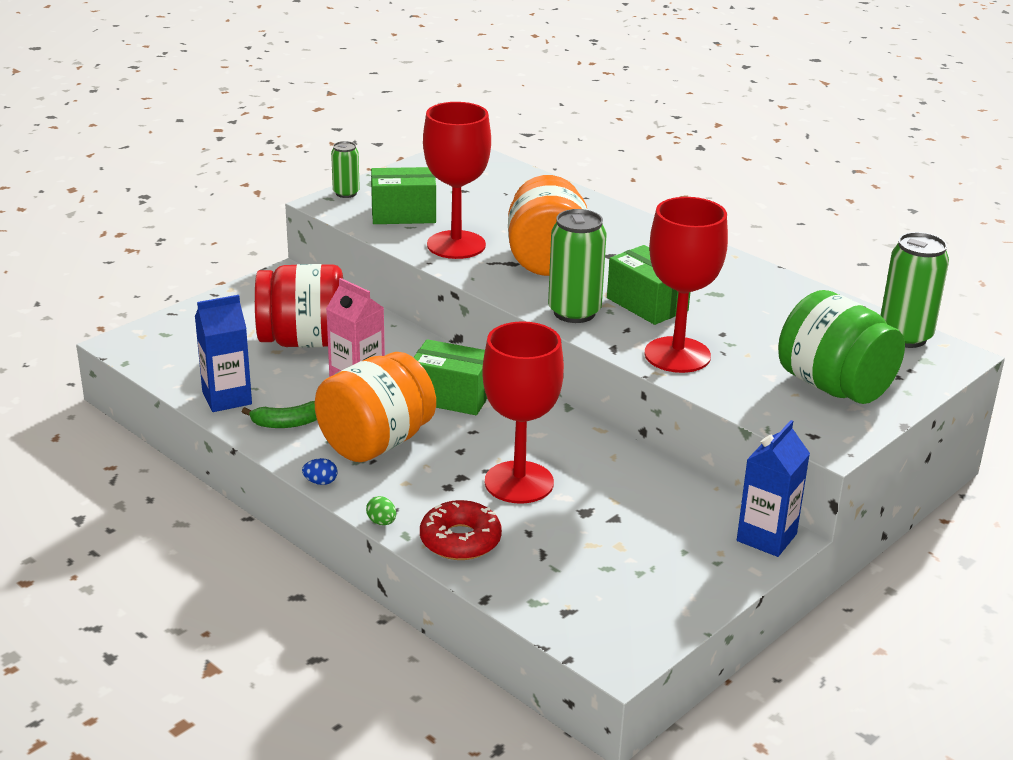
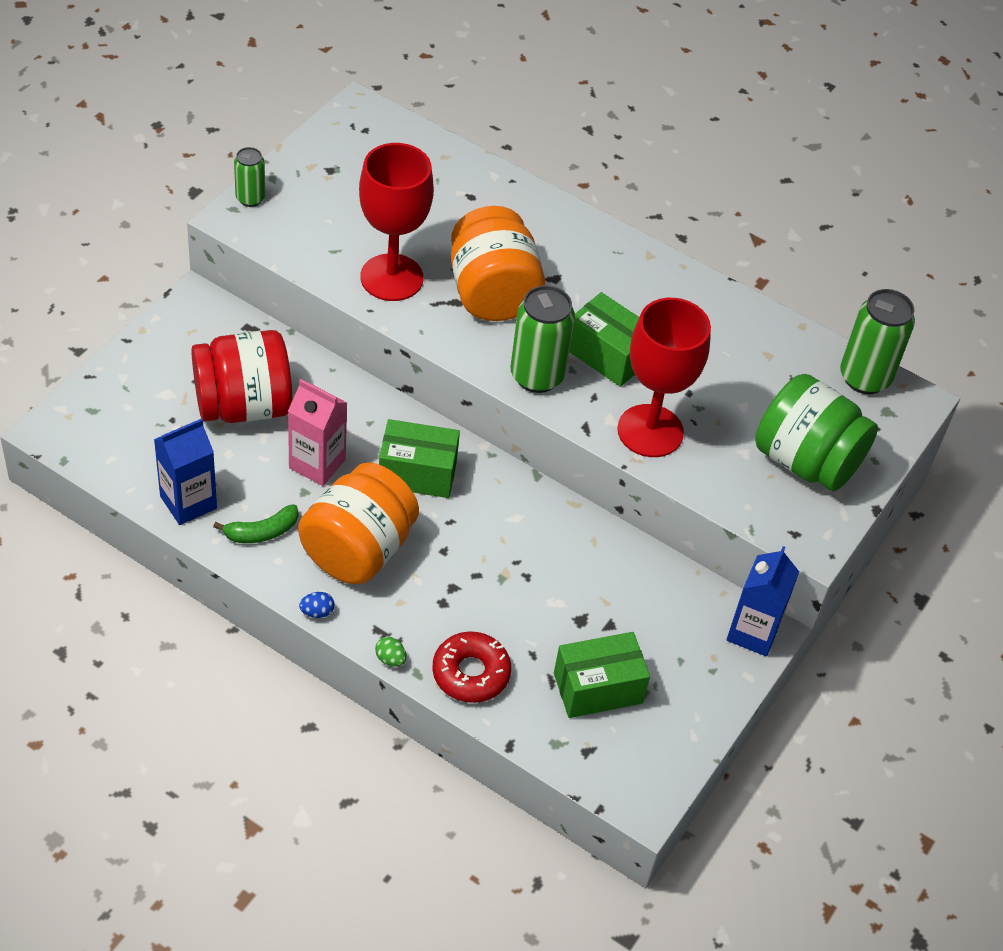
camera: 15 degrees left, 20 degrees up
green box [371,167,436,224] -> green box moved to [554,632,650,718]
red goblet [482,321,564,504] -> none

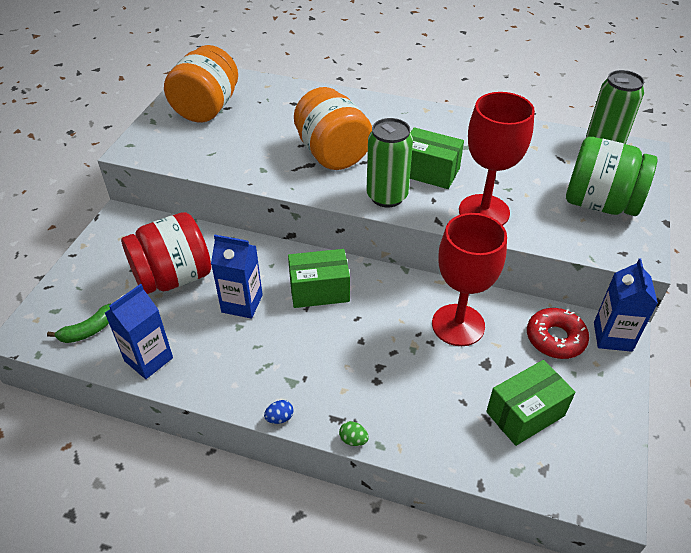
camera: 10 degrees left, 5 degrees down
green banana [213,504,299,543] -> green banana moved to [47,304,111,343]
green can [234,147,265,207] -> none
pink carton [288,379,347,486] -> blue carton [211,235,263,319]
orange jar [298,462,419,584] -> orange jar moved to [164,45,238,123]
red goblet [359,143,434,301] -> red goblet moved to [432,213,507,346]
red donut [432,631,511,703] -> red donut moved to [527,308,589,359]

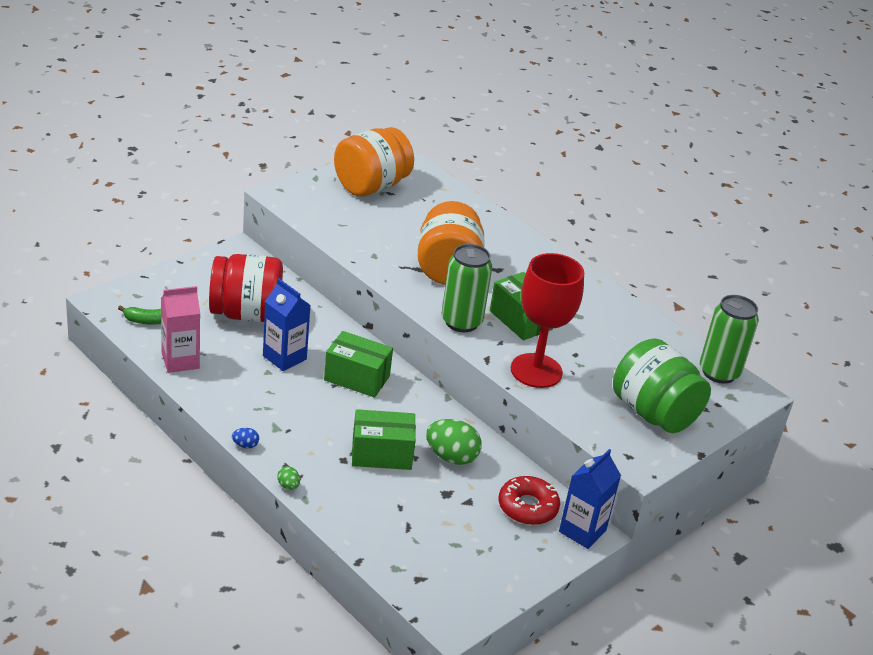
camera: 25 degrees right, 10 degrees down
blue carton [105,284,173,379] -> pink carton [161,286,200,373]
red goblet [432,213,507,346] -> green egg [426,419,482,465]
green box [486,360,575,446] -> green box moved to [352,409,416,470]

